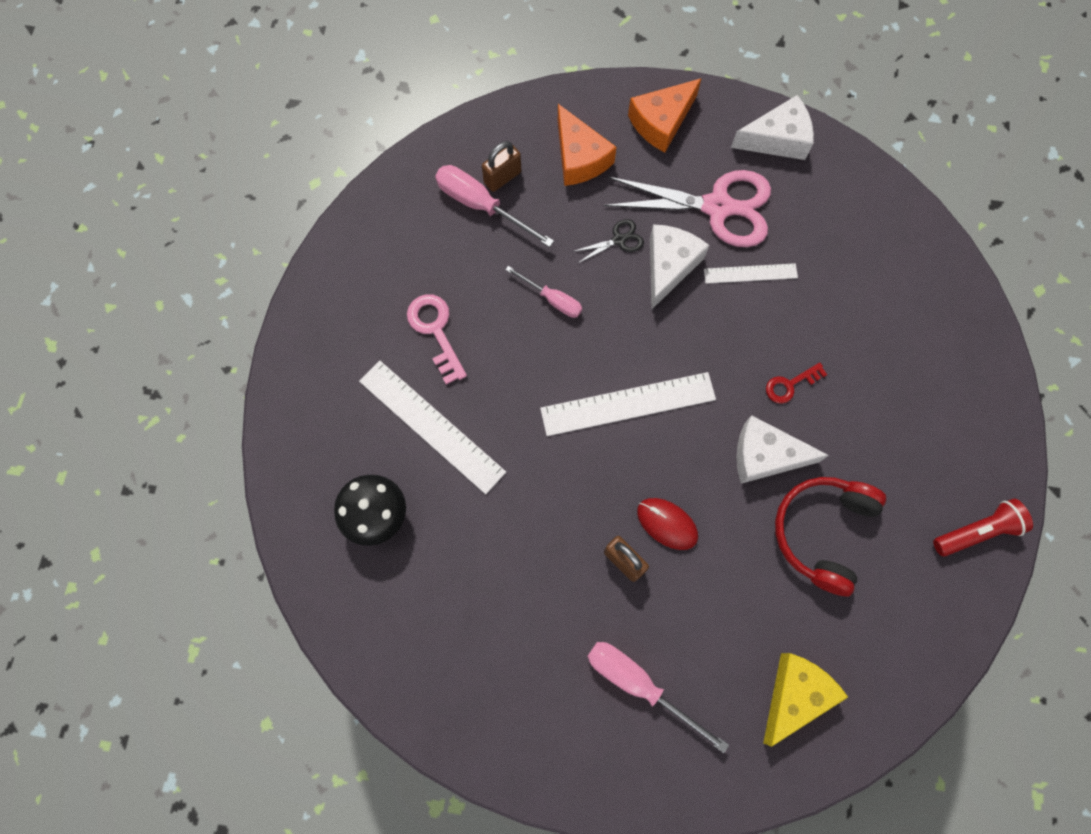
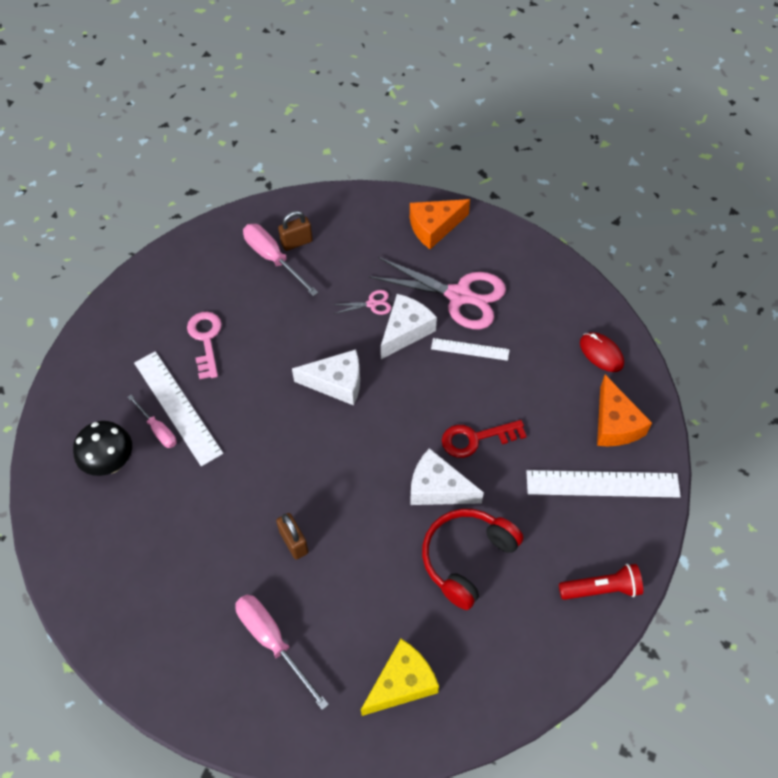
camera: 15 degrees right, 15 degrees down
pink screwdriver [505,266,582,318] -> pink screwdriver moved to [128,395,177,448]
white ruler [540,372,716,436] -> white ruler moved to [526,470,681,498]
orange cheese [558,104,617,186] -> orange cheese moved to [597,375,652,446]
black scissors [572,219,644,263] -> pink scissors [332,290,391,315]
red mouse [637,498,698,550] -> red mouse moved to [580,332,624,372]
white cheese [731,95,814,160] -> white cheese moved to [292,349,360,405]
red key [766,363,827,404] -> red key [442,420,527,458], size x1.54

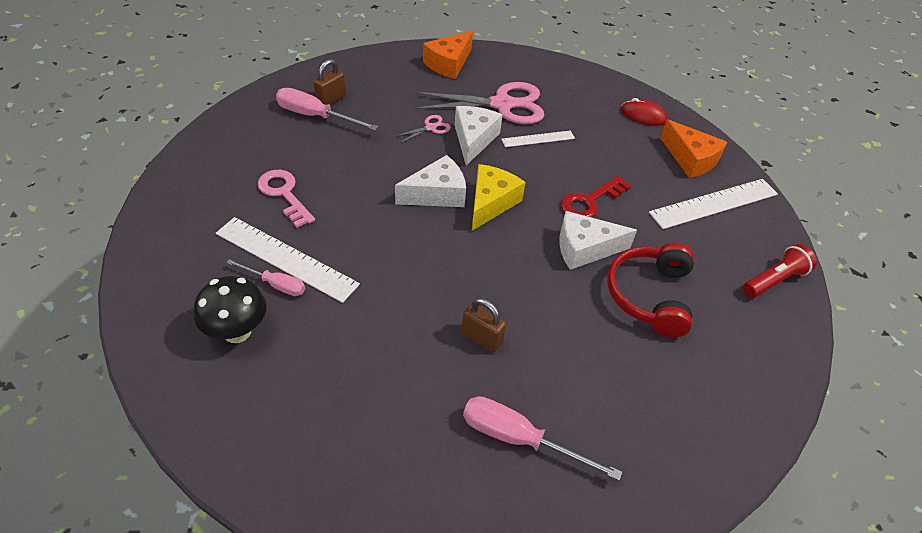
camera: 30 degrees left, 10 degrees down
yellow cheese [361,639,439,716] -> yellow cheese moved to [472,164,526,231]

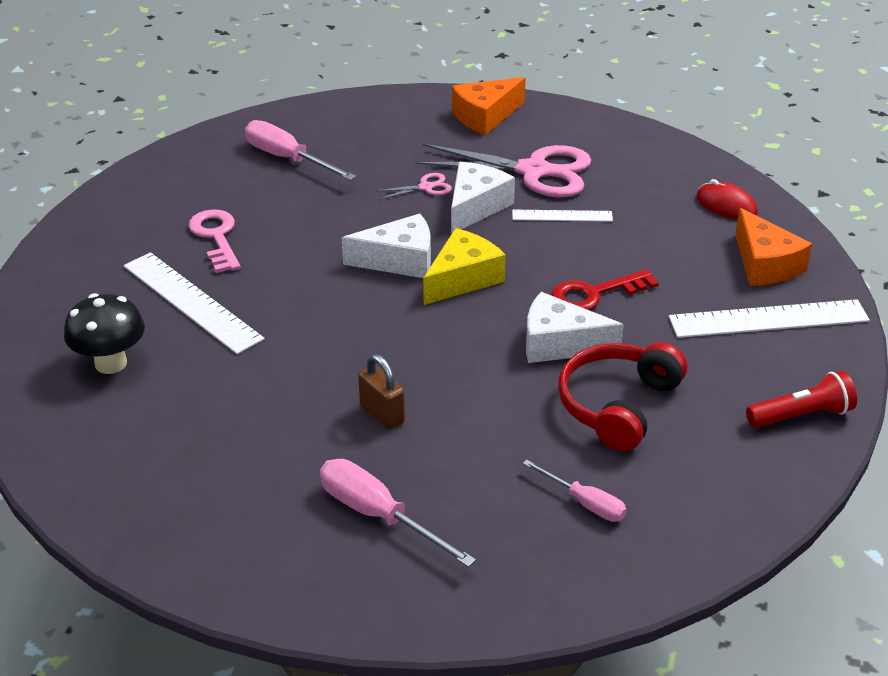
camera: 20 degrees right, 10 degrees down
pink screwdriver [226,259,305,296] -> pink screwdriver moved to [523,460,627,522]
brown padlock [314,59,346,105] -> none

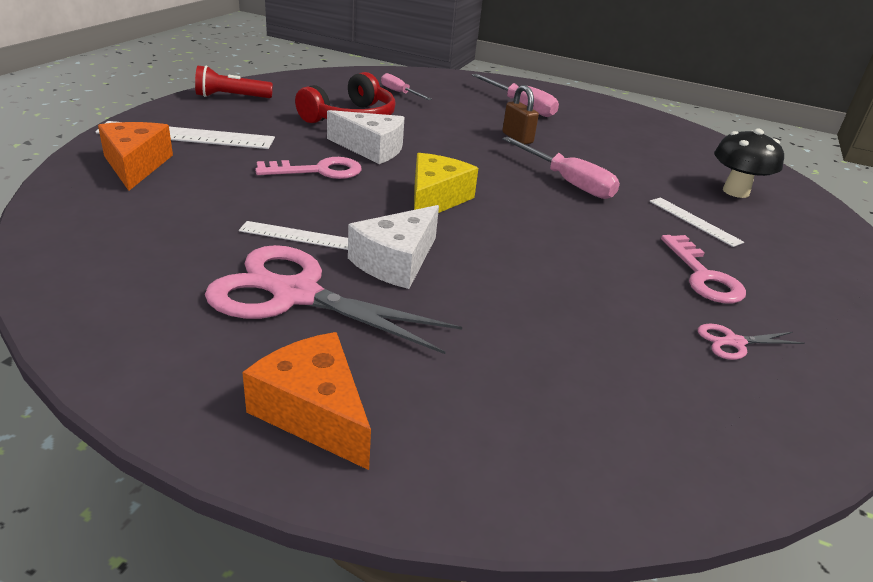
camera: 175 degrees left, 5 degrees down
white ruler [124,252,265,354] -> white ruler [649,197,744,247], size x0.56
pink screwdriver [245,120,356,180] -> pink screwdriver moved to [502,137,620,199]
white cheese [342,214,431,278] -> none
pink scissors [374,173,452,200] -> pink scissors moved to [698,324,805,360]
yellow cheese [423,228,506,305] -> yellow cheese turned 150 degrees clockwise [414,153,478,213]
orange cheese [452,77,526,135] -> orange cheese turned 105 degrees counterclockwise [242,332,371,470]
red key [551,269,659,310] -> pink key [255,157,362,179]
red mouse [696,179,758,220] -> none

